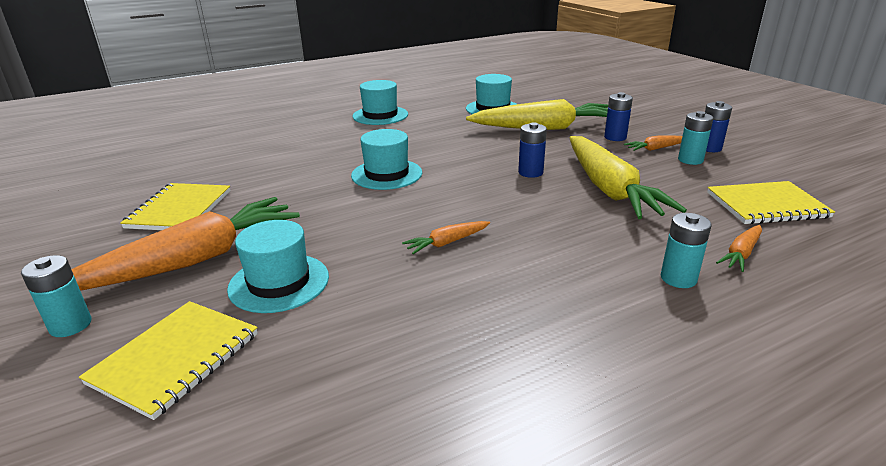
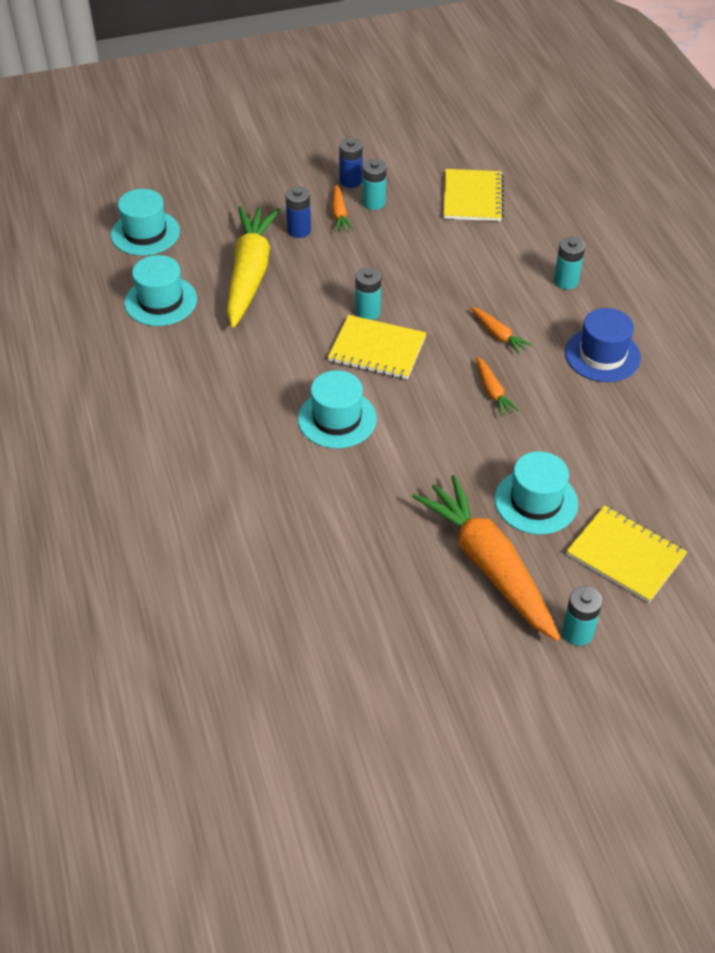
camera: 80 degrees left, 20 degrees up
yellow notebook [120,183,231,230] -> yellow notebook moved to [328,315,426,379]
turquoise hat [353,80,408,125] -> turquoise hat moved to [111,189,180,256]
blue battery [518,122,547,178] -> turquoise battery [355,267,381,320]
yellow carrot [569,136,687,219] -> none
orange carrot [716,225,762,272] -> orange carrot moved to [471,307,533,355]
none -> blue hat [565,308,641,382]

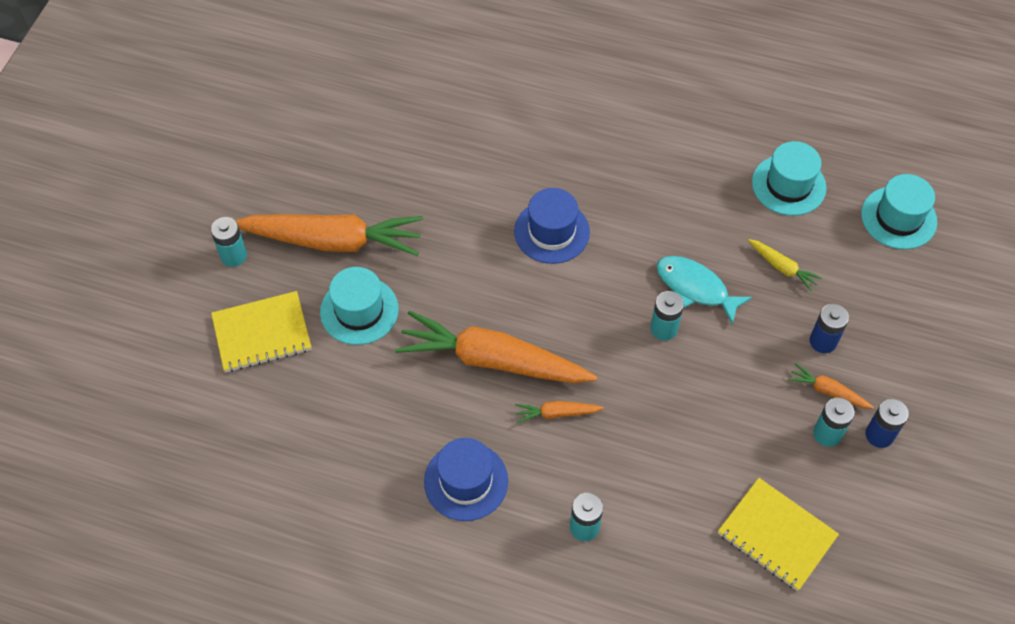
camera: 125 degrees right, 10 degrees up
yellow carrot [227,206,280,328] -> yellow carrot [748,239,822,291], size x0.43
turquoise hat [298,370,377,449] -> blue hat [514,188,590,264]
yellow notebook [328,315,426,379] -> none
orange carrot [476,357,519,416] -> orange carrot [395,311,597,383], size x2.33
none -> turquoise fish [656,256,752,325]

